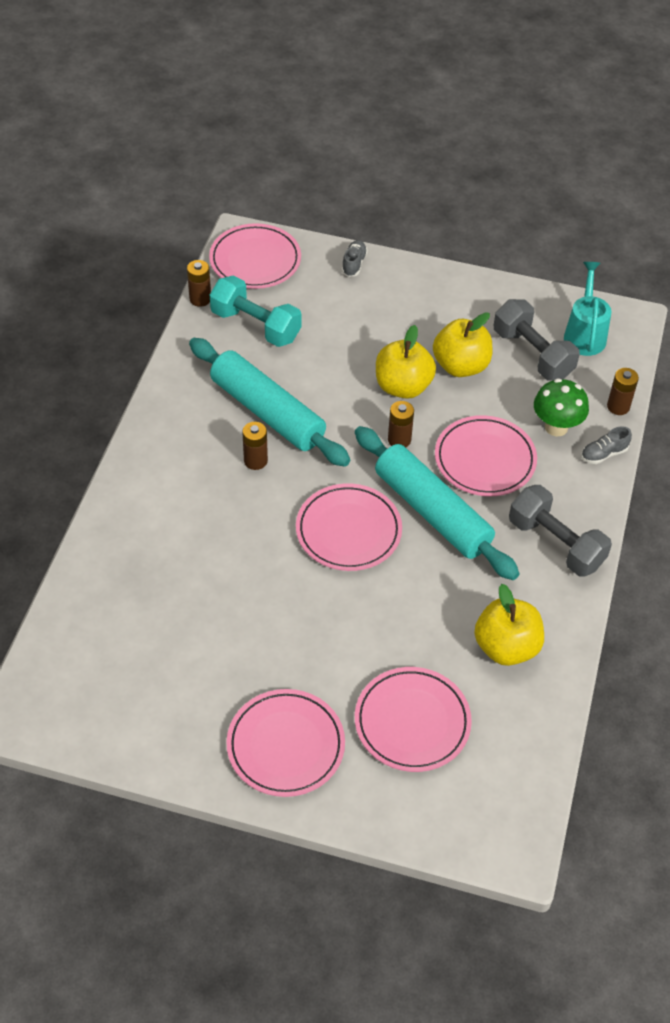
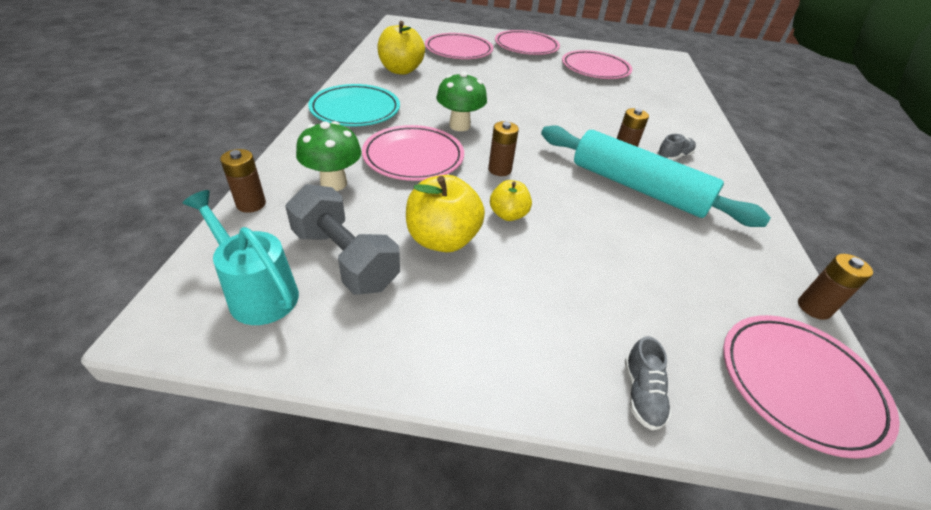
camera: 170 degrees right, 10 degrees down
turquoise dumbbell [210,275,302,347] -> none
pink plate [296,483,402,571] -> pink plate moved to [562,50,632,79]
turquoise rolling pin [355,426,520,580] -> green mushroom [436,72,487,131]
yellow apple [376,325,436,399] -> yellow apple [490,180,532,221], size x0.58
grey dumbbell [509,485,612,577] -> turquoise plate [308,84,400,126]
turquoise watering can [564,262,612,356] -> turquoise watering can turned 135 degrees clockwise [183,190,299,325]
grey shoe [581,426,632,464] -> grey shoe moved to [657,134,696,160]

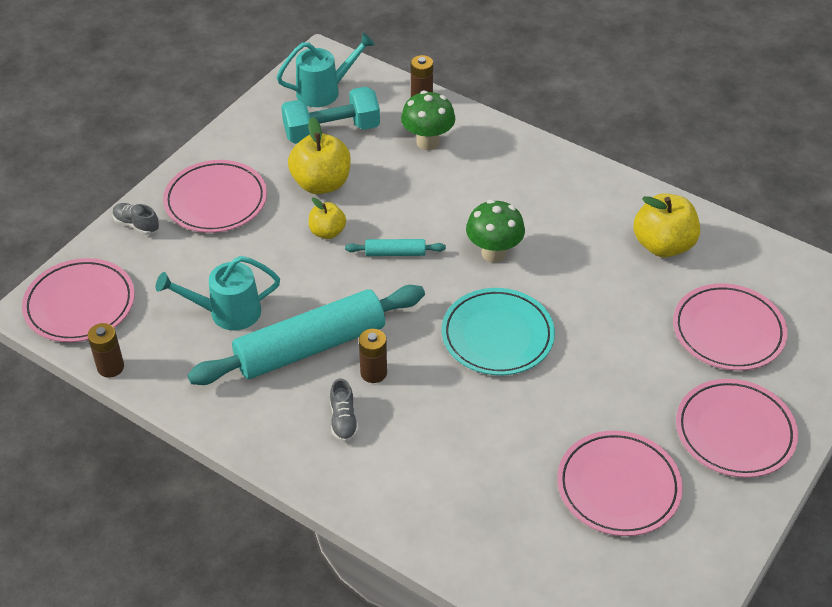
camera: 120 degrees right, 5 degrees up
grey dumbbell [285,184,400,294] -> turquoise dumbbell [281,87,380,144]
turquoise plate [308,84,400,126] -> turquoise plate moved to [442,288,555,375]
pink plate [362,125,464,181] -> pink plate moved to [163,160,267,233]
brown battery [488,121,519,176] -> turquoise rolling pin [345,239,446,256]
none -> turquoise watering can [156,256,280,331]

